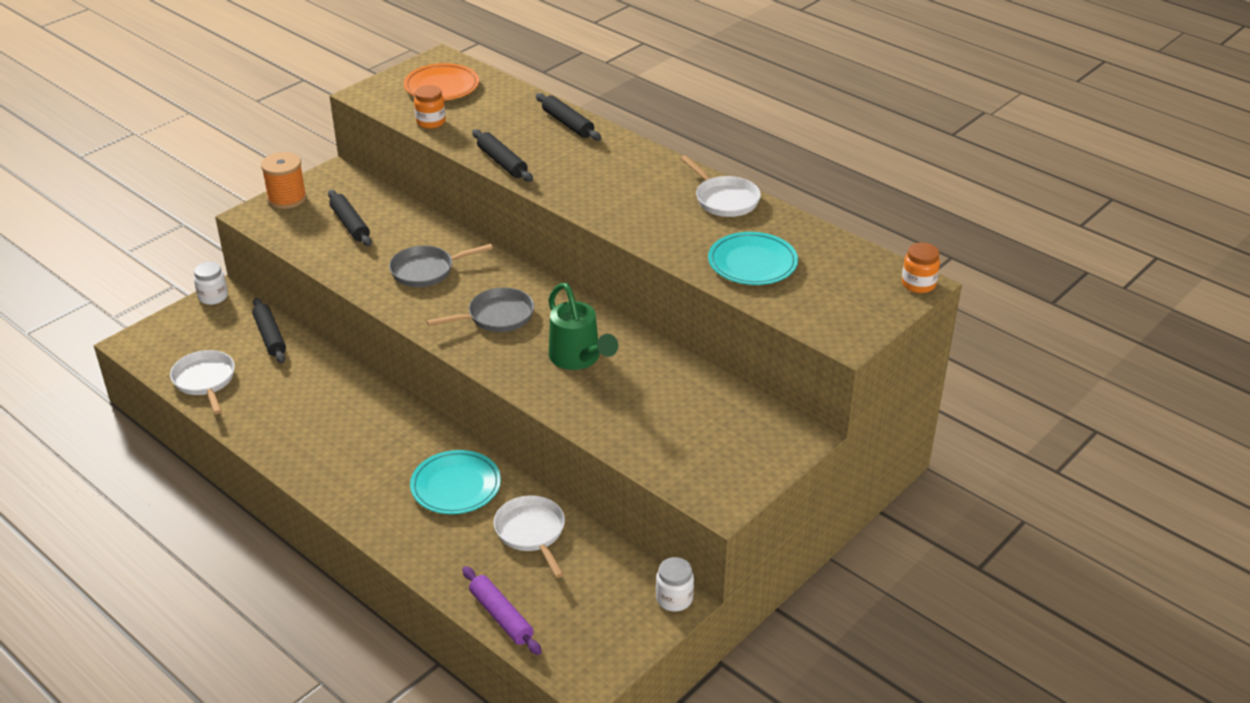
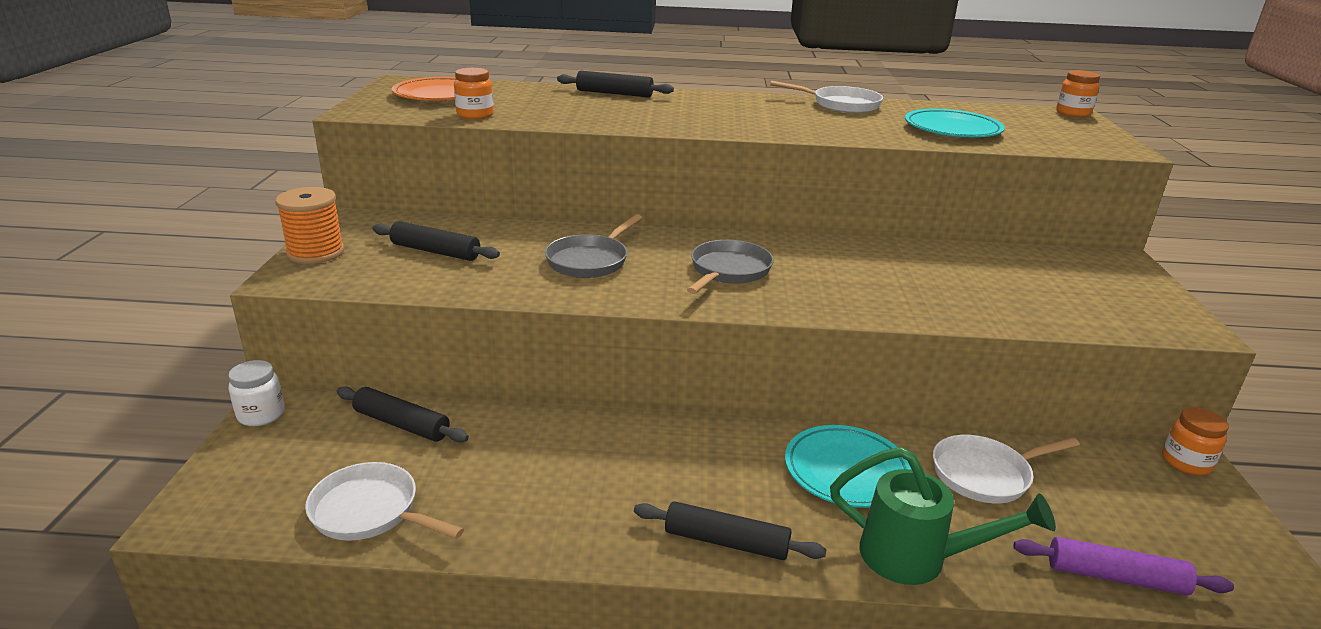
camera: 40 degrees left, 10 degrees down
black rolling pin [472,129,533,182] -> black rolling pin moved to [634,501,827,560]
white pan [494,495,565,578] -> white pan turned 45 degrees counterclockwise [933,435,1080,503]
green watering can [548,283,618,370] -> green watering can moved to [830,447,1056,585]
white jar [656,557,694,612] -> orange jar [1162,407,1229,476]

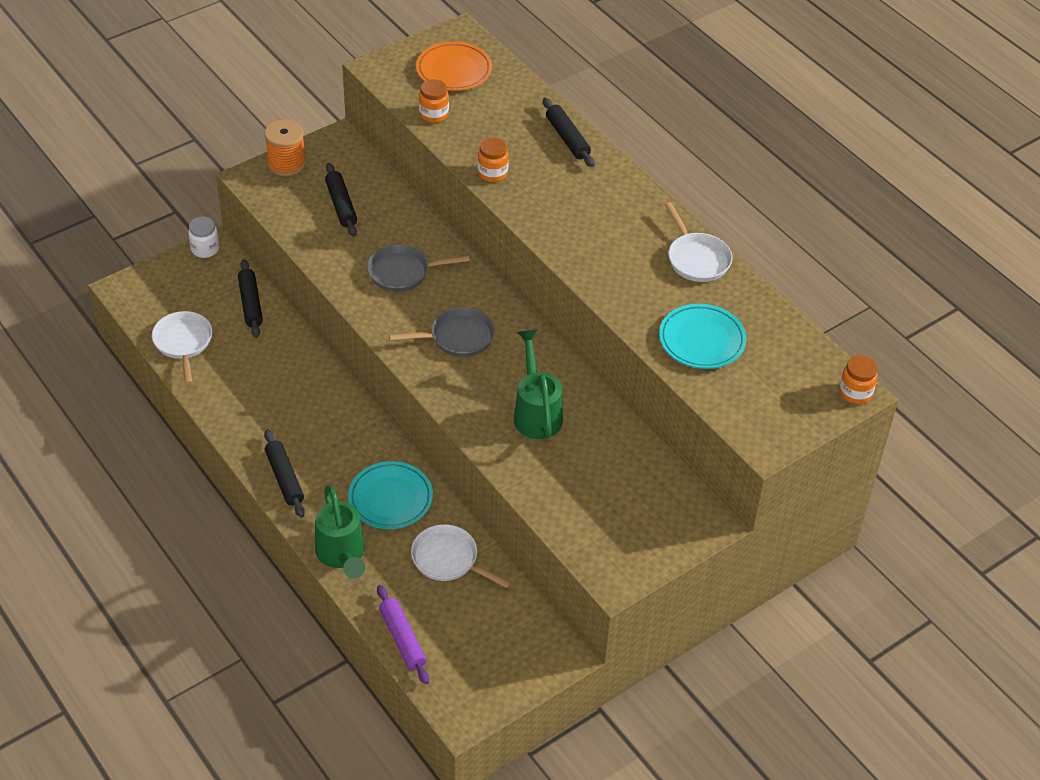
camera: 50 degrees right, 20 degrees up
orange jar [1162,407,1229,476] -> orange jar moved to [477,138,509,182]
none -> green watering can [514,330,563,439]

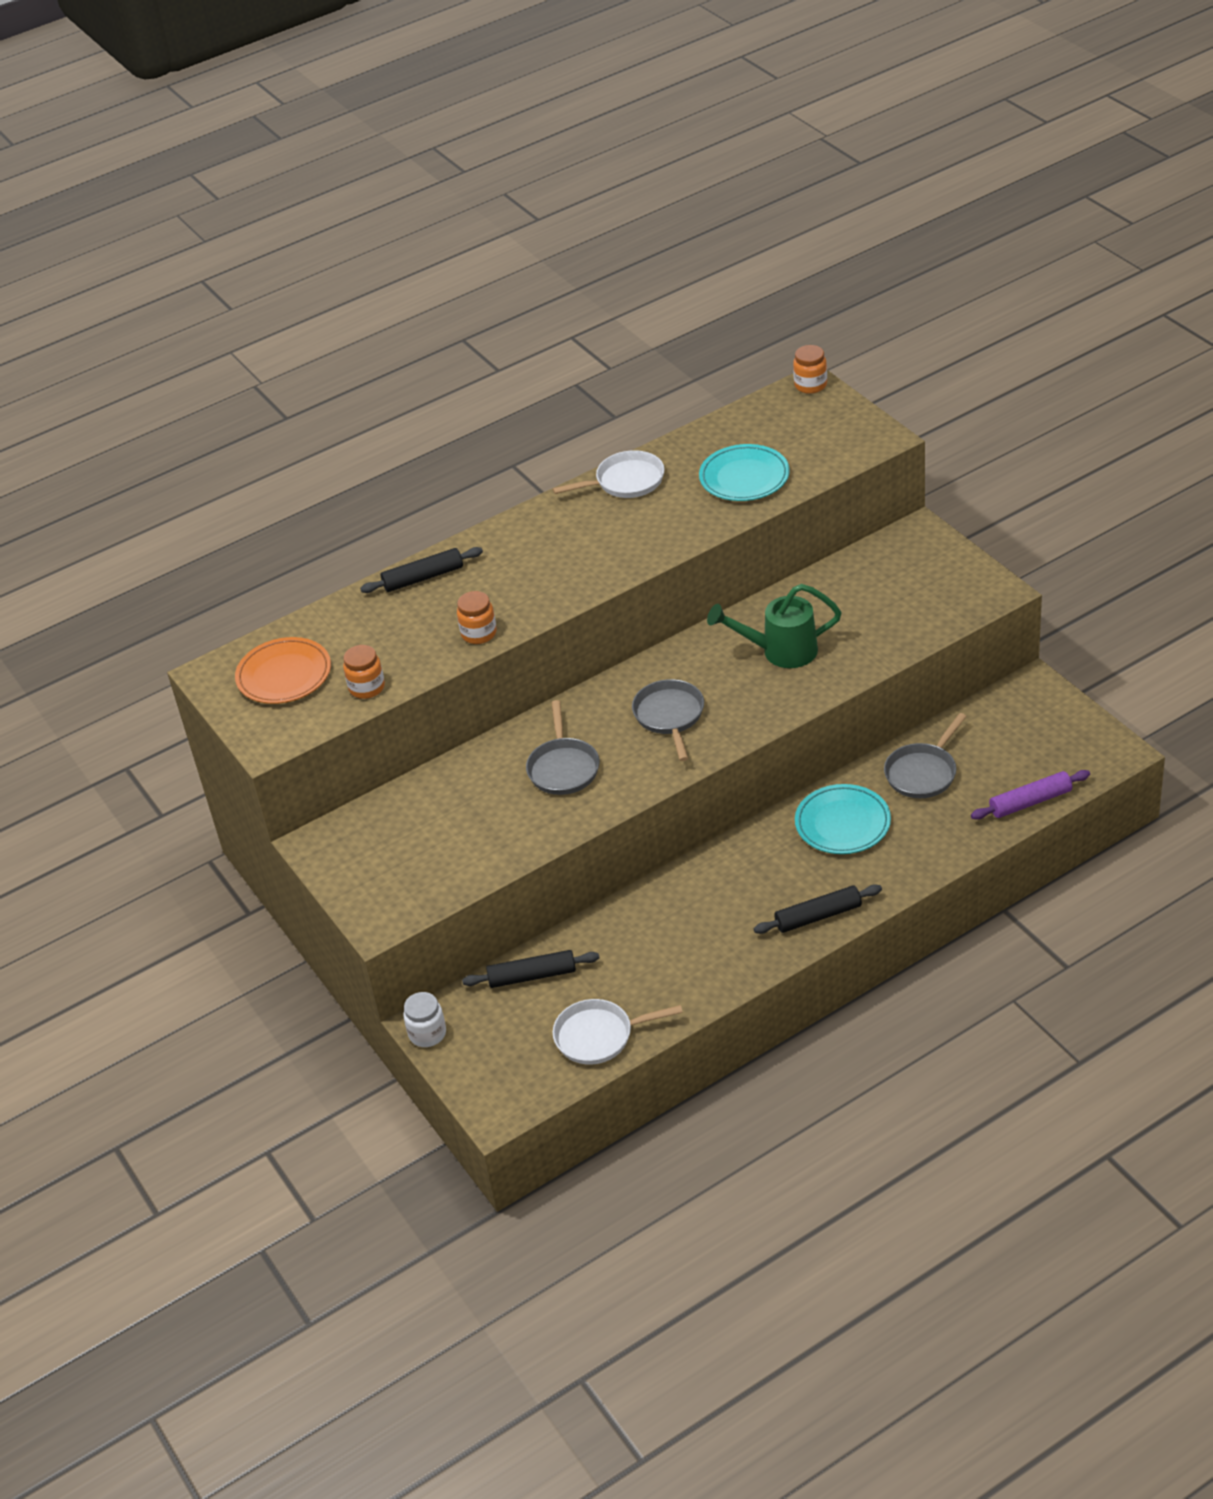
camera: 80 degrees left, 5 degrees down
orange spool [264,119,306,176] -> none
green watering can [315,485,365,579] -> none
black rolling pin [325,163,357,237] -> none
white pan [411,524,511,588] -> grey pan [884,713,967,798]

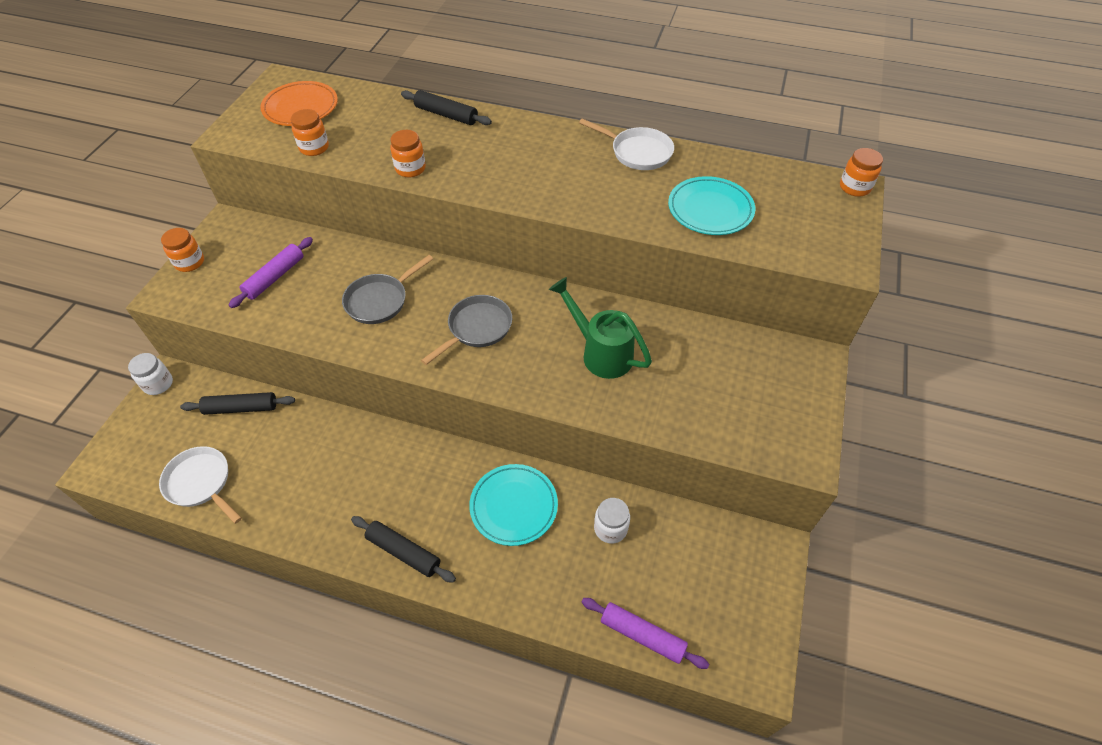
camera: 45 degrees right, 10 degrees up
black rolling pin [462,950,599,988] -> black rolling pin turned 45 degrees counterclockwise [180,392,295,415]
grey pan [884,713,967,798] -> white jar [594,498,630,544]
none -> orange jar [161,228,204,272]
none -> purple rolling pin [228,237,313,308]

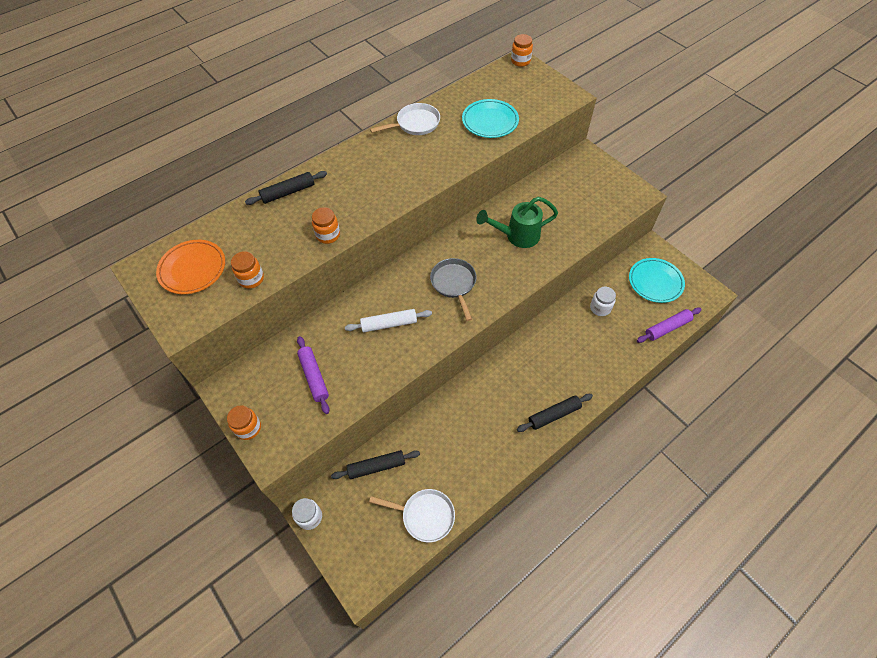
camera: 55 degrees left, 5 degrees up
white pan [159,446,242,524] -> white pan turned 150 degrees counterclockwise [369,489,455,542]
black rolling pin [180,392,295,415] -> black rolling pin turned 45 degrees clockwise [331,450,420,479]
grey pan [342,255,433,324] -> white rolling pin [345,309,432,332]
turquoise plate [469,464,558,546] -> turquoise plate moved to [629,258,685,303]

